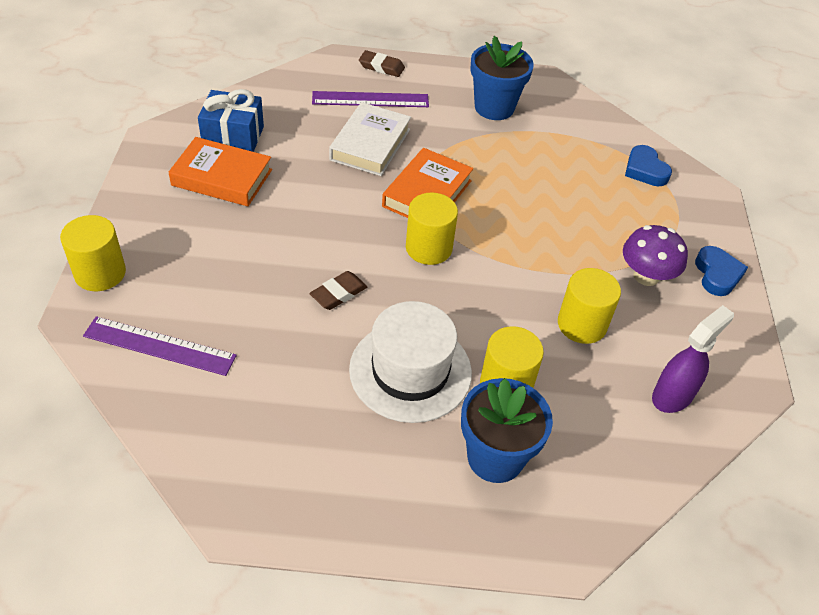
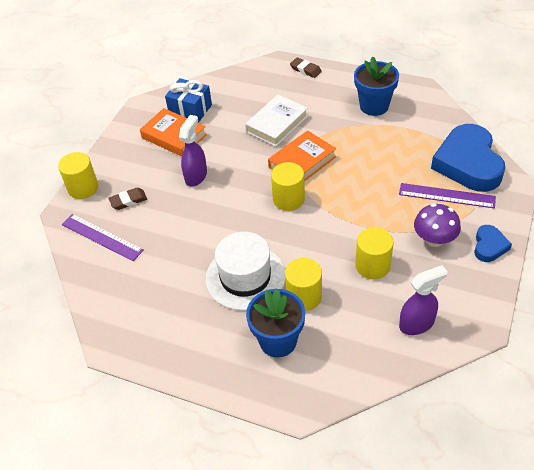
camera: 25 degrees right, 0 degrees up
brown eraser [309,271,367,310] -> brown eraser moved to [108,188,147,210]
purple ruler [312,91,429,107] -> purple ruler moved to [399,183,496,209]
blue heart [625,145,672,186] -> blue heart [431,124,506,192], size x2.11
none -> purple spray bottle [179,115,207,186]

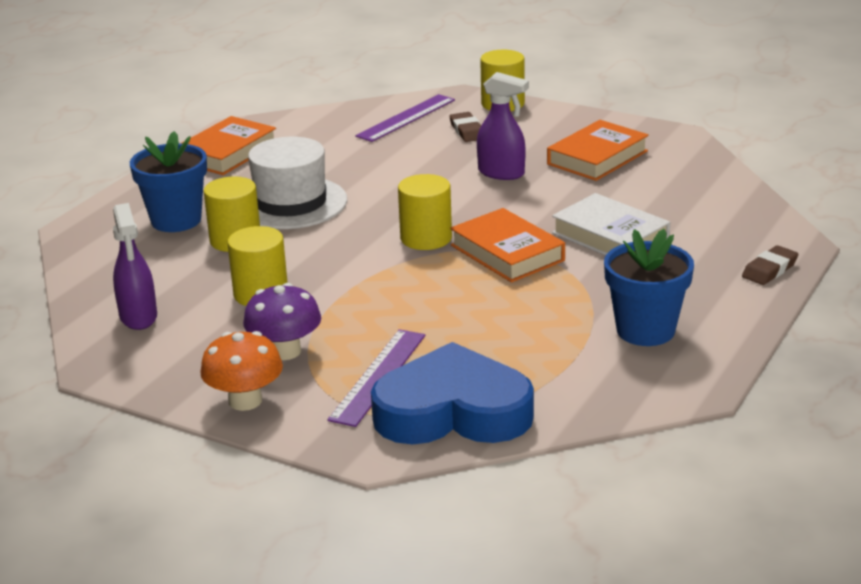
camera: 95 degrees right, 20 degrees down
blue gift [165,78,212,123] -> none
blue heart [474,225,512,262] -> orange mushroom [200,331,283,411]
none -> orange book [181,116,276,175]

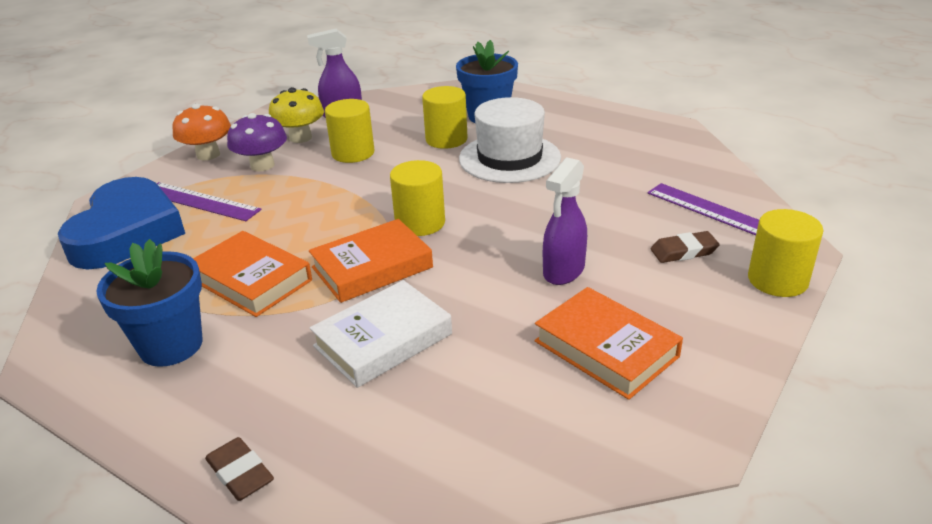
camera: 95 degrees right, 5 degrees up
orange book [181,116,276,175] -> orange book moved to [193,231,312,317]
none -> yellow mushroom [269,87,324,143]

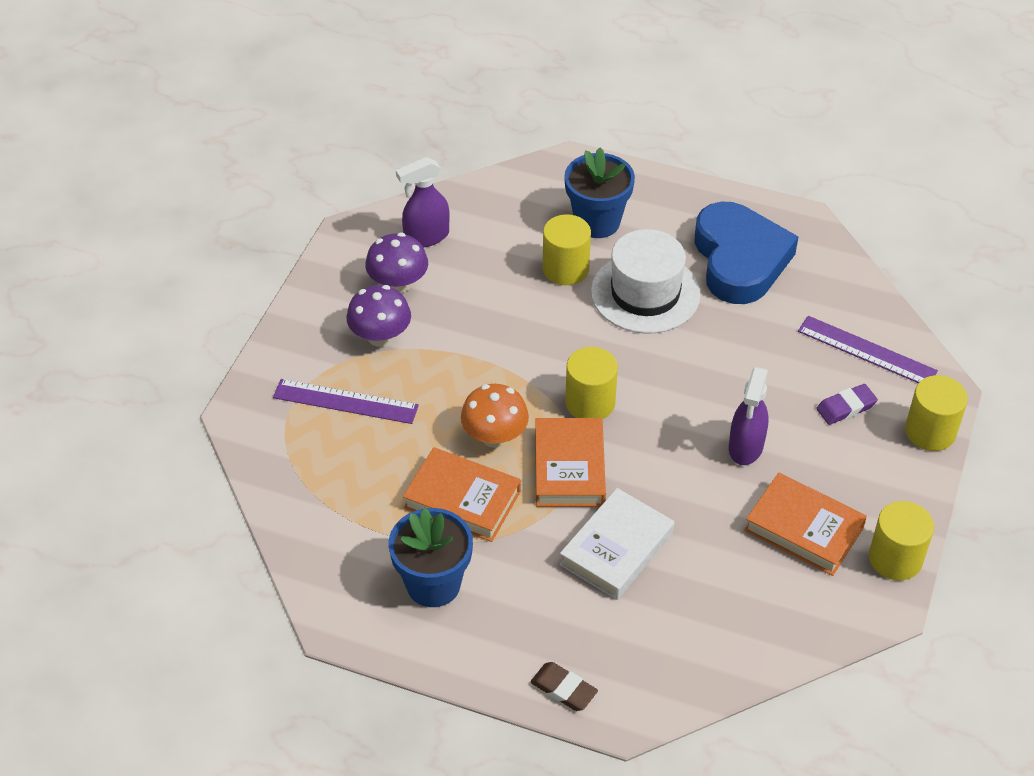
camera: 15 degrees left, 15 degrees up
blue heart [58,177,185,270] -> blue heart moved to [695,202,799,304]
orange mushroom [172,104,231,160] -> orange mushroom moved to [461,384,529,448]
yellow mushroom [269,87,324,143] -> purple mushroom [365,232,428,293]
orange book [309,219,433,303] -> orange book turned 45 degrees counterclockwise [535,418,606,507]
yellow cylinder [325,99,374,163] -> yellow cylinder moved to [869,501,934,580]
brown eraser [651,231,720,263] -> purple eraser [816,384,878,425]

